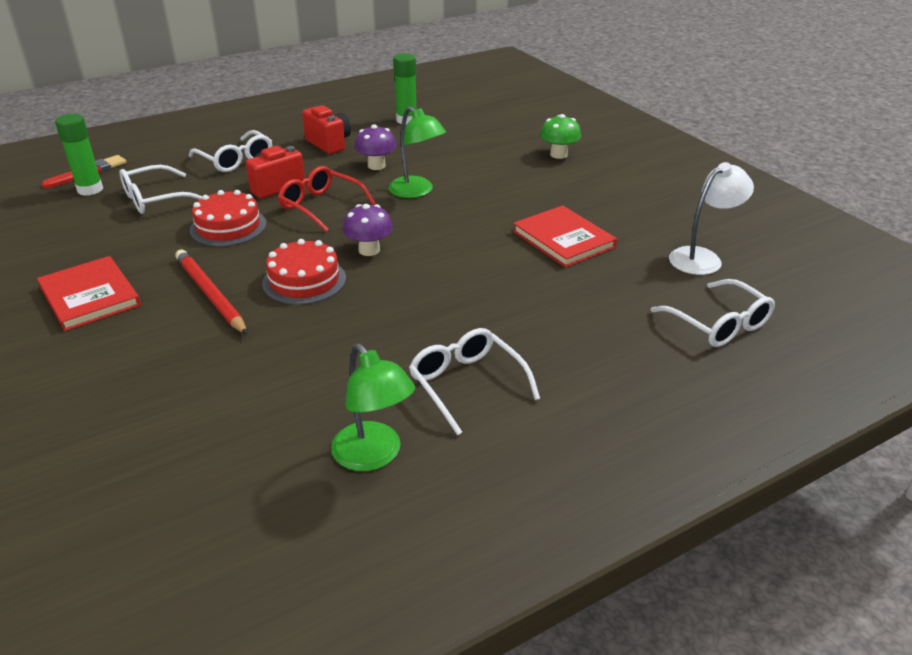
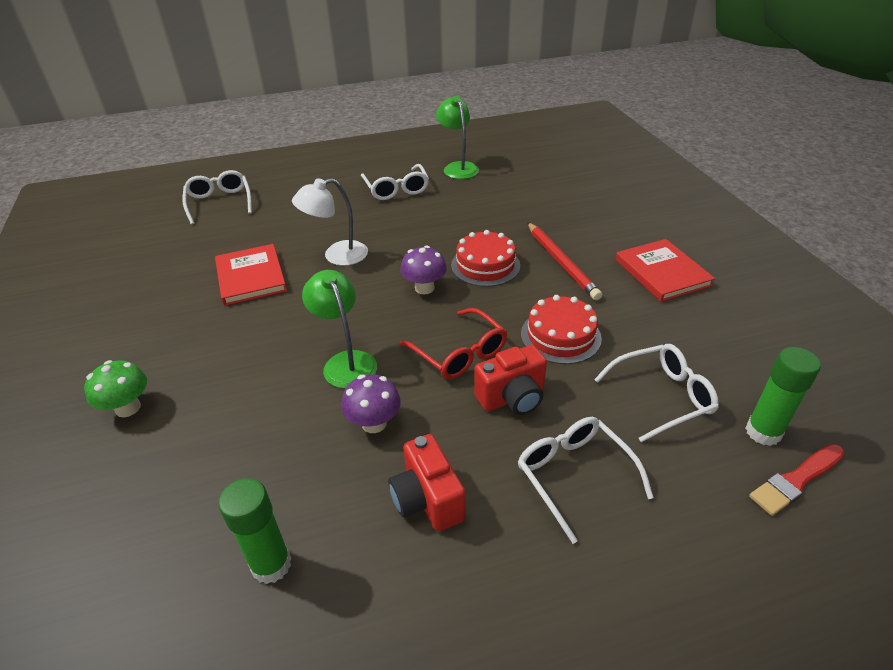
camera: 165 degrees left, 5 degrees up
white lamp [669,162,754,275] -> white lamp moved to [292,178,368,266]

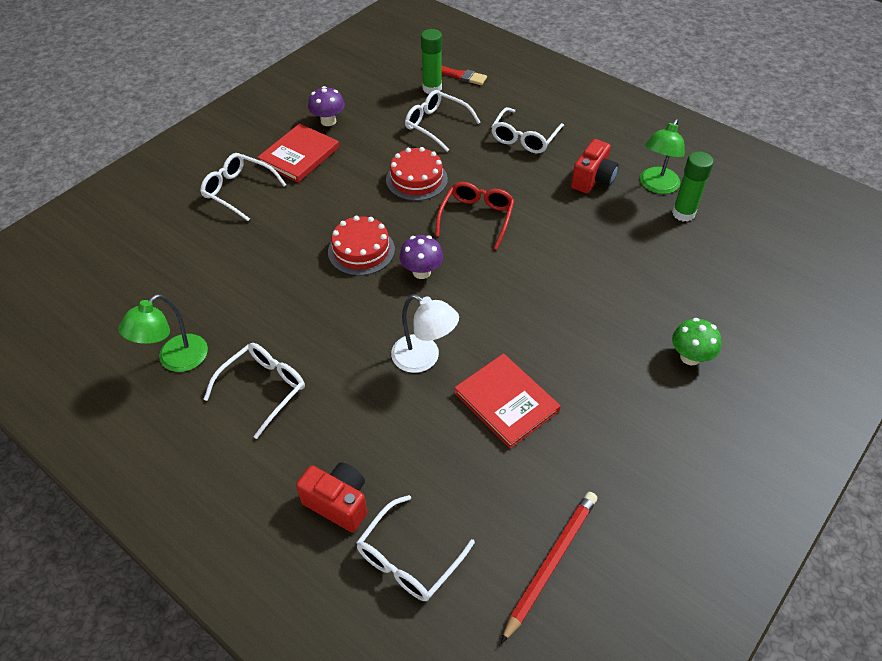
camera: 125 degrees left, 10 degrees up
red book [215,244,287,306] -> red book turned 75 degrees counterclockwise [454,354,560,449]
green lamp [302,270,377,389] -> green lamp moved to [640,119,685,194]
purple mushroom [341,374,401,433] -> purple mushroom moved to [308,86,345,126]
red camera [474,345,547,415] -> red camera moved to [296,462,367,533]
red pencil [527,222,602,300] -> red pencil moved to [501,492,597,644]
none -> white glasses [200,153,286,221]

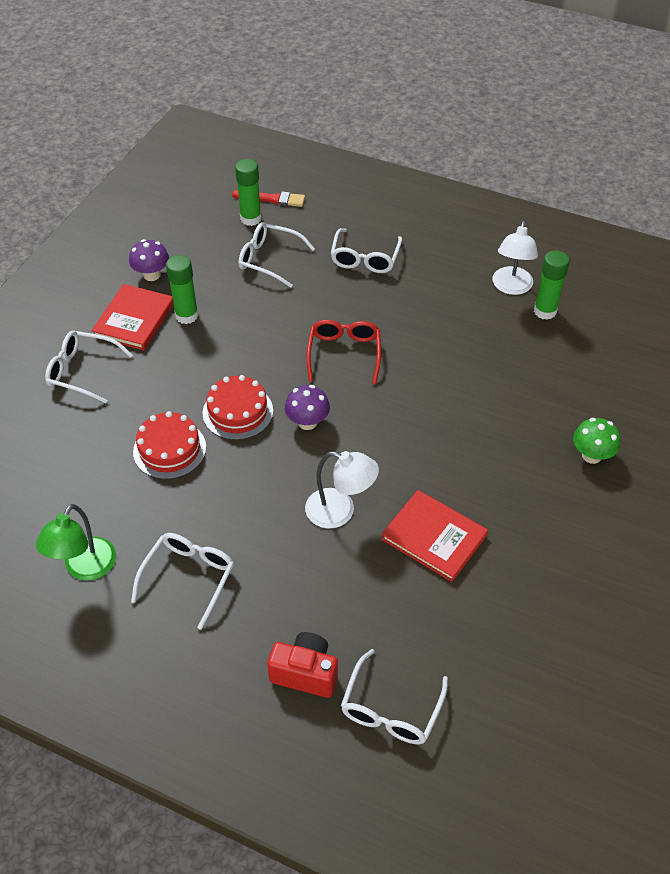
camera: 15 degrees left, 0 degrees up
red cake [386,147,448,201] -> red cake moved to [133,411,206,479]
red pencil [501,492,597,644] -> none
red camera [571,139,619,194] -> none
green lamp [640,119,685,194] -> white lamp [492,221,538,295]
none -> green glue stick [166,255,199,324]

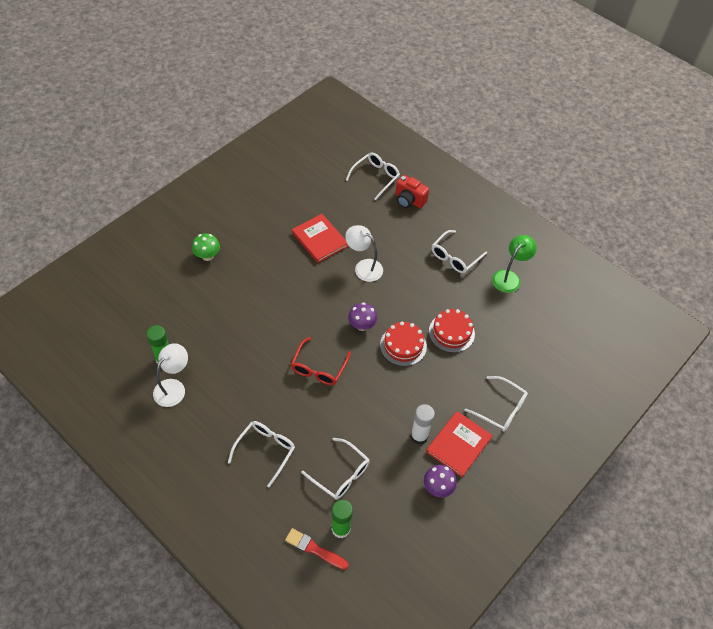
camera: 165 degrees left, 5 degrees up
green glue stick [166,255,199,324] -> white glue stick [411,404,435,445]

